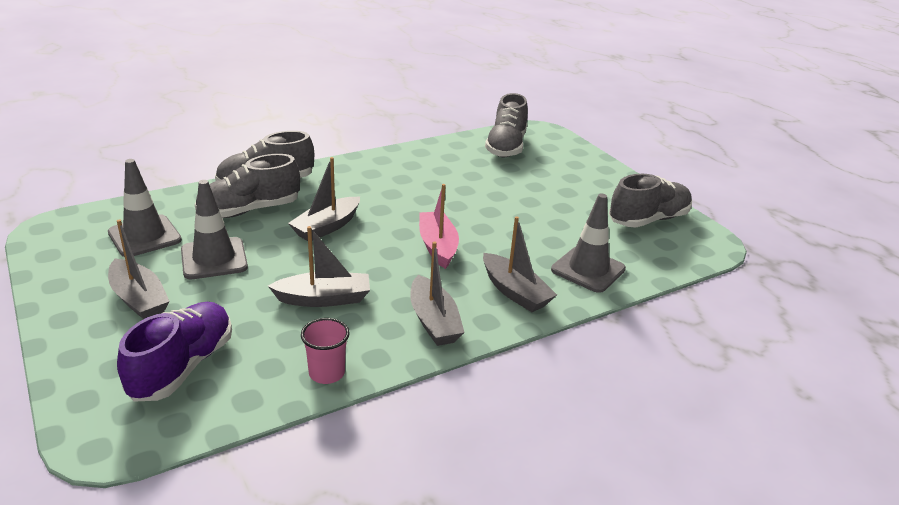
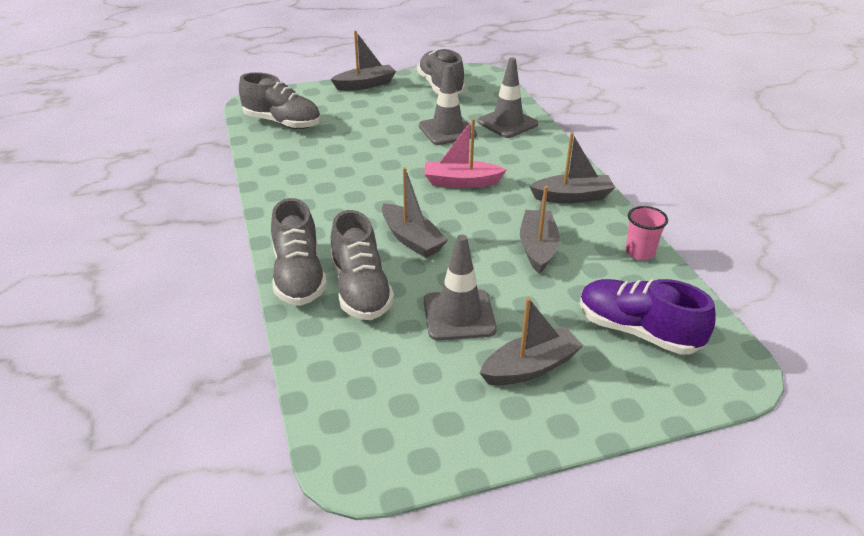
camera: 75 degrees left, 5 degrees up
grey traffic cone [108,159,182,257] -> grey traffic cone moved to [419,64,477,145]
grey boat [483,216,557,312] -> grey boat moved to [330,30,396,91]

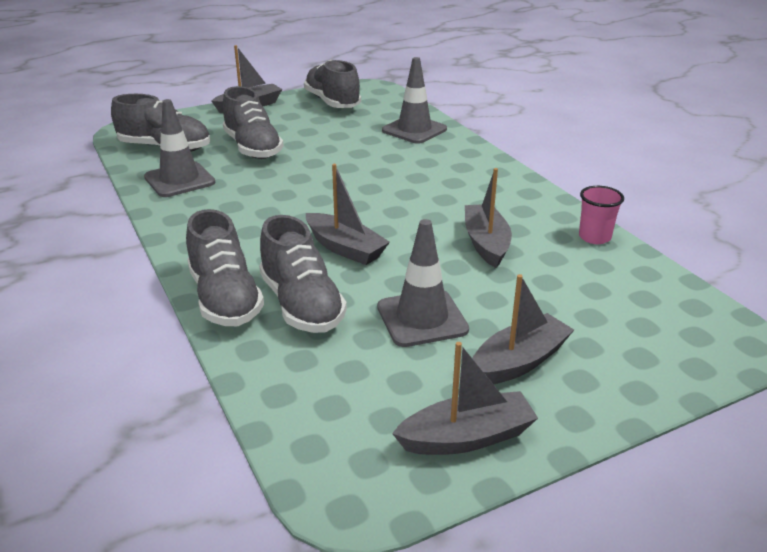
camera: 10 degrees left, 5 degrees down
grey traffic cone [419,64,477,145] -> grey traffic cone moved to [144,99,215,197]
pink boat [424,118,507,188] -> none
grey boat [529,133,615,203] -> grey boat moved to [392,342,538,455]
purple shoe [580,279,716,355] -> none
none -> grey shoe [223,86,284,159]

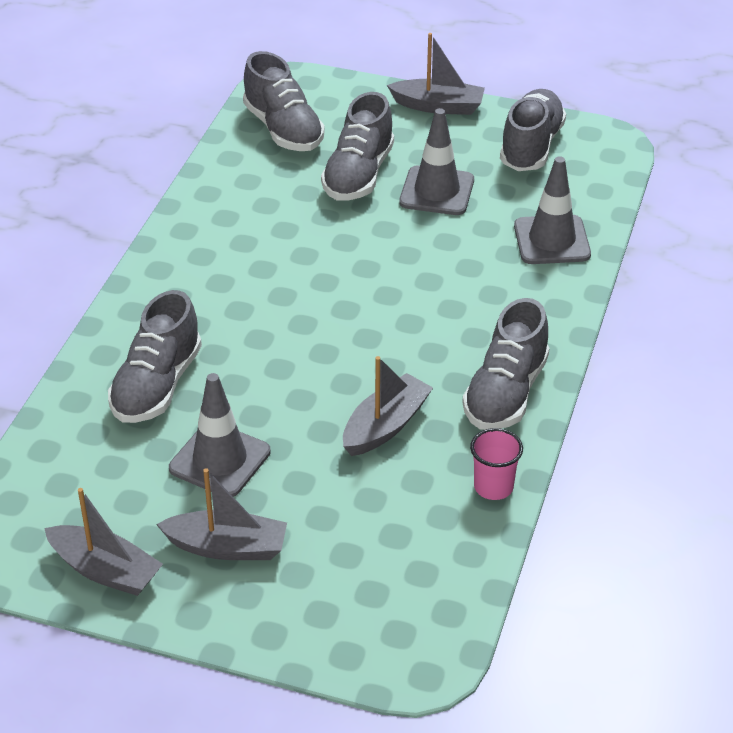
camera: 45 degrees right, 10 degrees up
grey traffic cone [144,99,215,197] -> grey traffic cone moved to [399,108,474,215]
grey shoe [186,209,264,326] -> grey shoe moved to [462,298,549,430]
grey boat [306,164,390,265] -> none

